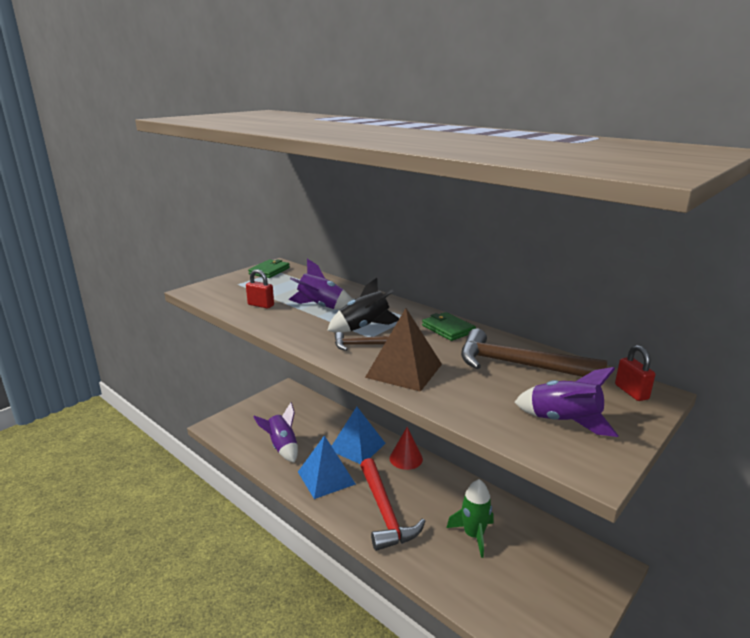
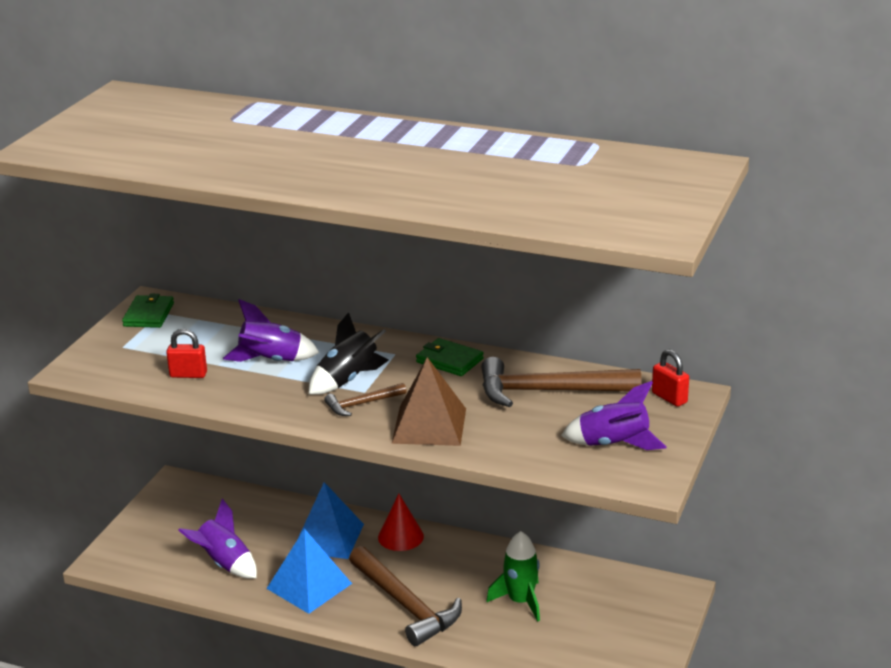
camera: 20 degrees left, 5 degrees up
red hammer [360,458,425,551] -> brown hammer [349,546,462,646]

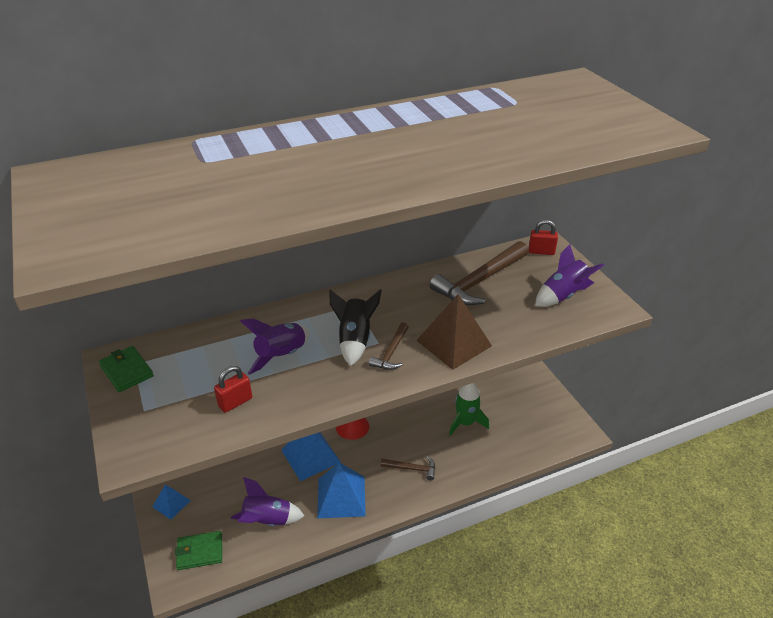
camera: 45 degrees left, 10 degrees up
brown hammer [349,546,462,646] -> brown hammer [380,456,435,481], size x0.50
green wallet [416,338,484,376] -> green wallet moved to [175,531,222,570]
none -> blue pyramid [152,485,191,520]

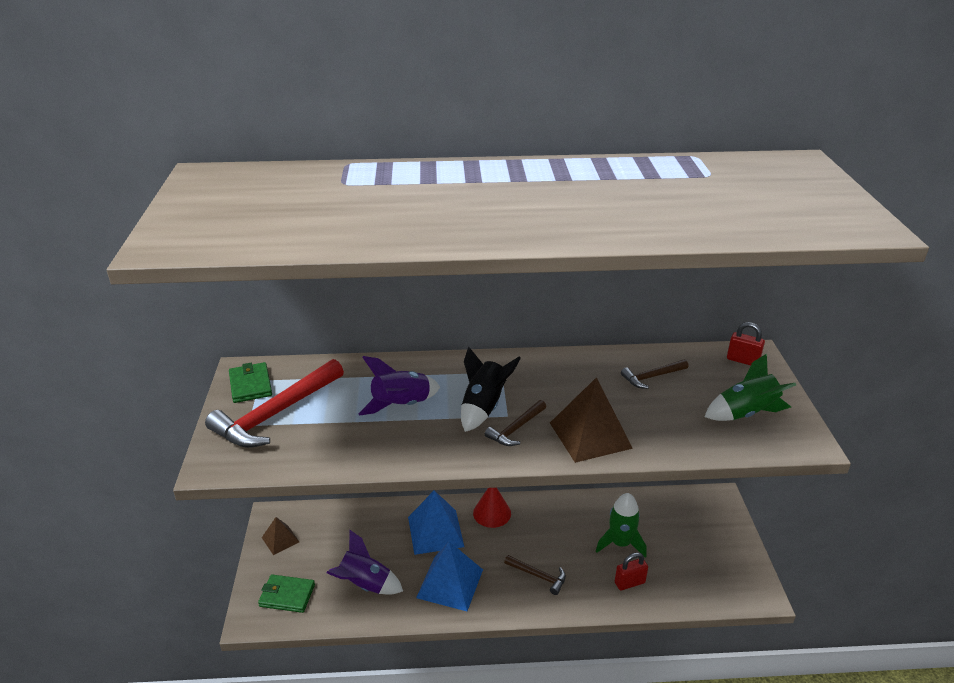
camera: 20 degrees right, 5 degrees down
blue pyramid [152,485,191,520] -> brown pyramid [262,517,299,555]
red padlock [214,366,252,413] -> red padlock moved to [615,552,648,590]
brown hammer [430,241,528,305] -> brown hammer [621,359,689,389], size x0.50
purple rocket [535,244,604,307] -> green rocket [705,354,796,421]
none -> red hammer [205,359,344,448]

